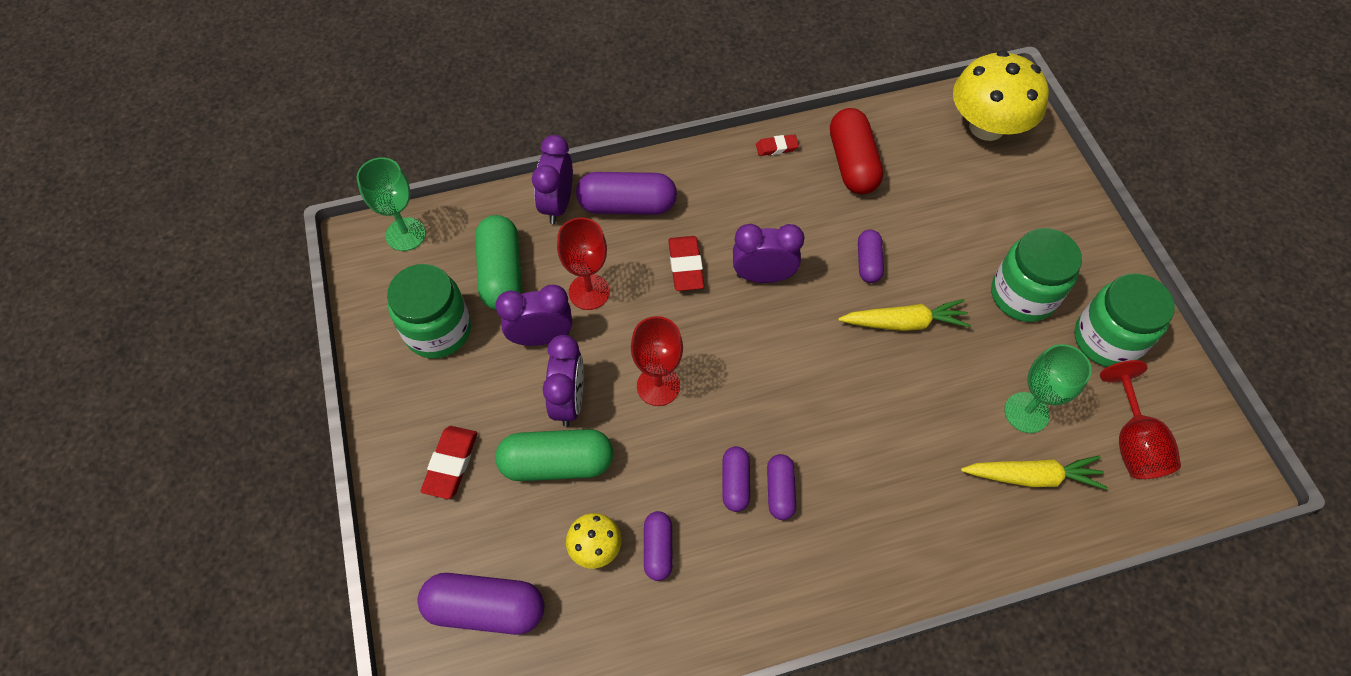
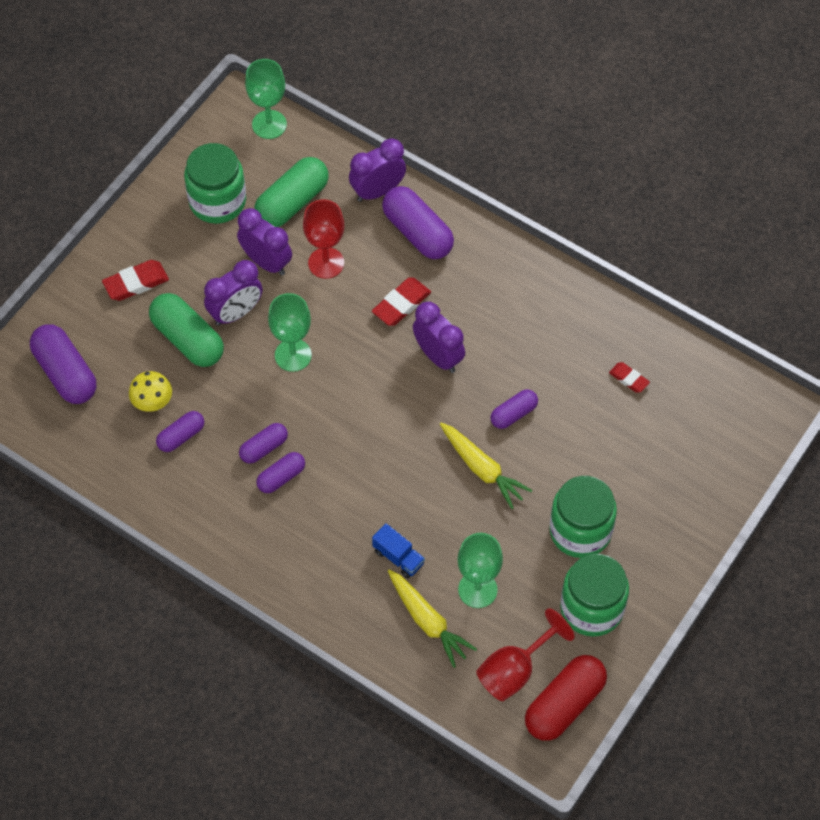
camera: 50 degrees right, 0 degrees up
red goblet [631,316,683,406] -> green goblet [268,293,312,372]
red eraser [756,134,799,156] -> red eraser moved to [609,362,650,393]
red capsule [830,108,883,194] -> red capsule moved to [525,655,607,741]
yellow mushroom [953,51,1049,141] -> none
none -> blue truck [372,523,425,578]

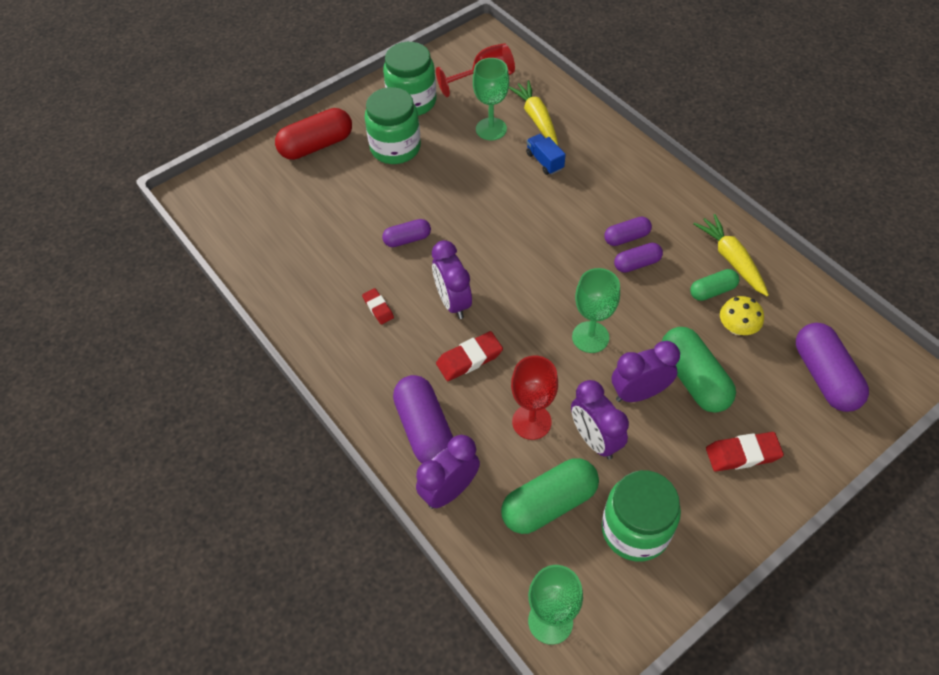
camera: 160 degrees left, 5 degrees down
purple capsule [156,411,204,452] -> green capsule [690,269,739,301]
purple clock [349,138,406,202] -> purple clock turned 150 degrees clockwise [416,435,480,509]
yellow carrot [440,423,532,509] -> yellow carrot moved to [693,214,769,296]
red capsule [525,655,607,741] -> red capsule moved to [275,108,352,160]
red eraser [609,362,650,393] -> red eraser moved to [362,288,394,324]

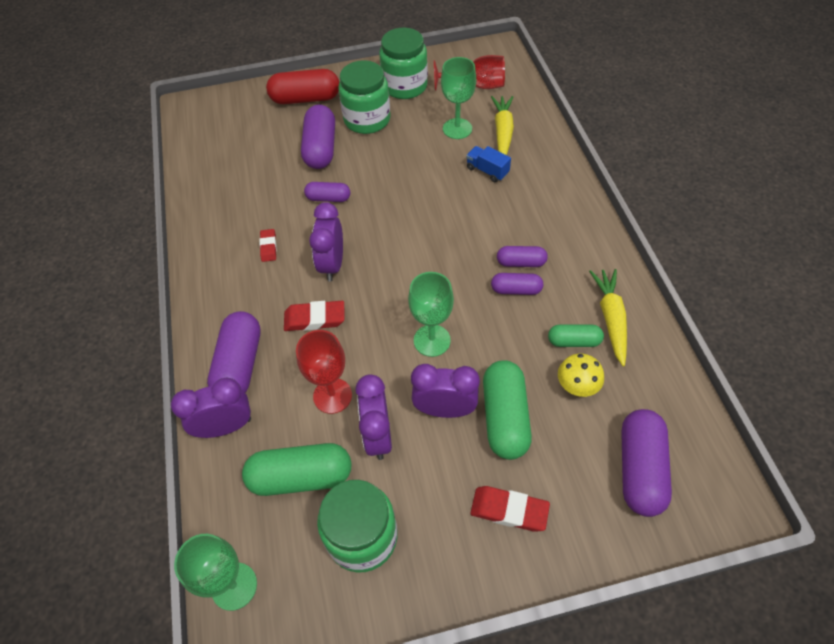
camera: 25 degrees right, 0 degrees up
blue truck [526,134,566,175] -> blue truck turned 45 degrees counterclockwise [466,146,511,182]
none -> purple capsule [301,105,335,169]

